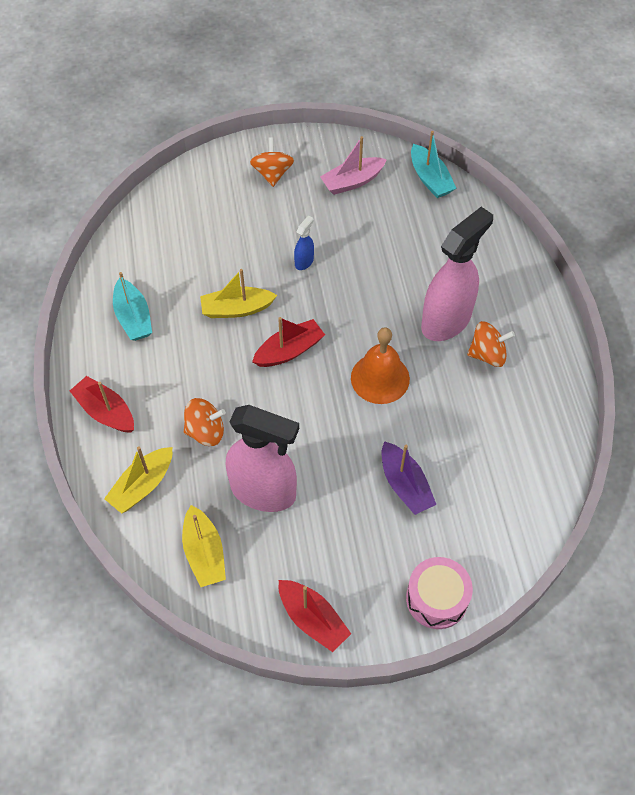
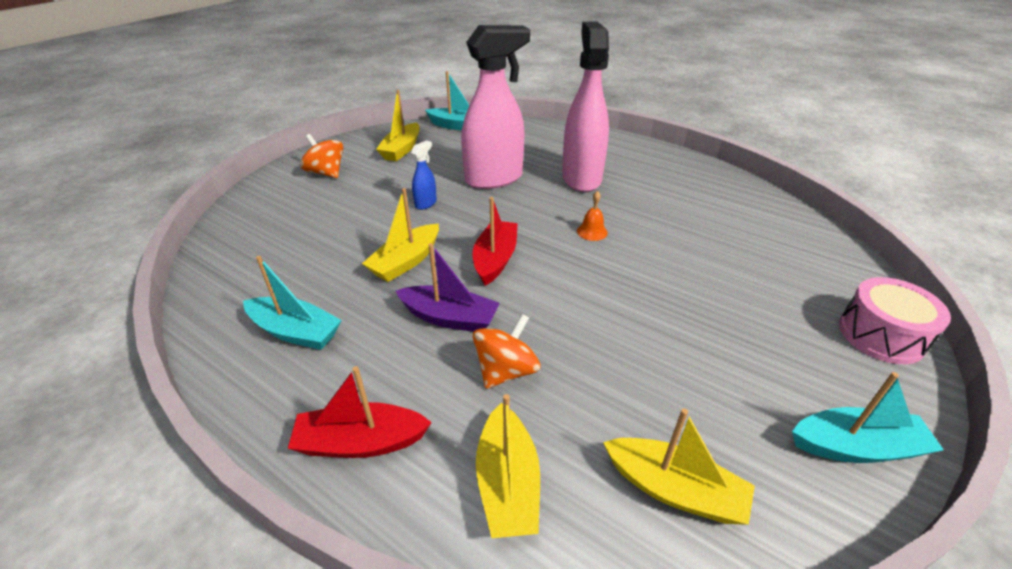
camera: 45 degrees left, 20 degrees down
pink spray bottle [226,405,299,512] -> pink spray bottle moved to [461,25,530,189]
red boat [279,580,351,652] -> turquoise boat [792,372,944,463]
blue spray bottle [294,216,314,270] -> blue spray bottle turned 45 degrees clockwise [411,140,437,210]
pink boat [320,136,387,195] -> yellow boat [376,90,420,161]
orange bell [351,328,410,404] -> orange bell [577,191,608,241], size x0.47
purple boat [382,441,437,515] -> purple boat moved to [396,243,500,332]
orange spinning top [467,321,515,367] -> none

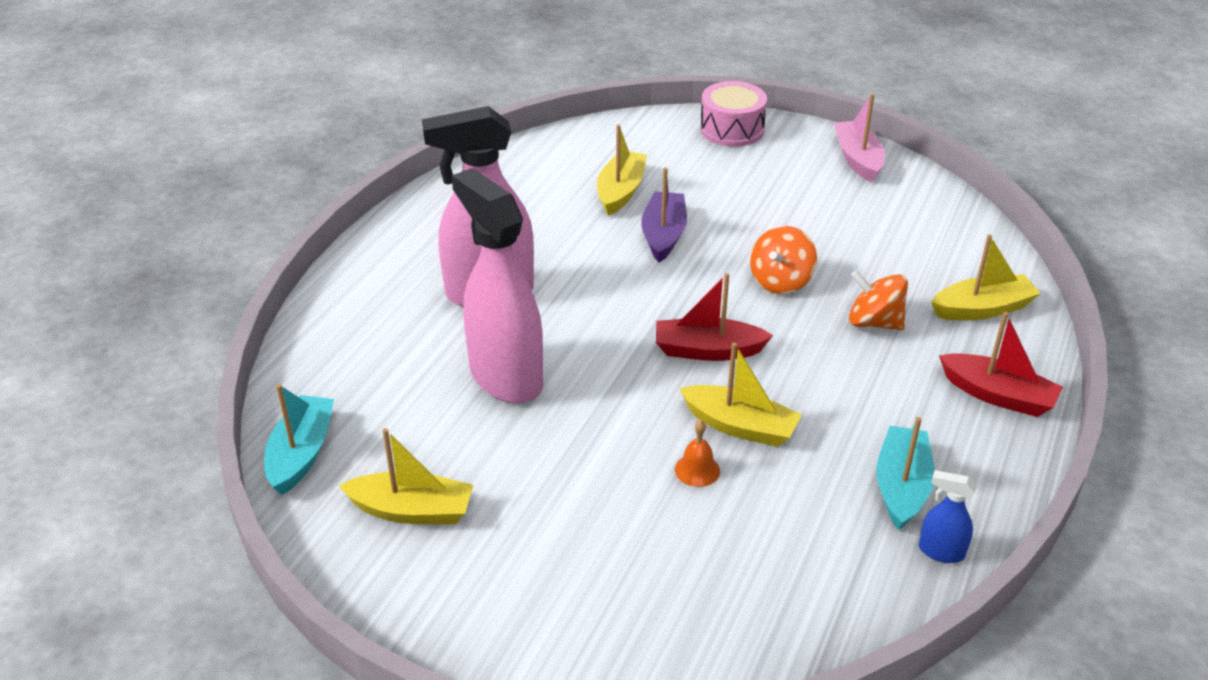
camera: 100 degrees left, 0 degrees up
red boat [288,366,432,458] -> red boat turned 45 degrees counterclockwise [939,312,1063,417]
orange spinning top [300,134,343,178] -> orange spinning top moved to [750,226,817,294]
purple boat [396,243,500,332] -> purple boat moved to [641,167,687,262]
blue spray bottle [411,140,437,210] -> blue spray bottle moved to [919,470,976,563]
orange bell [577,191,608,241] -> orange bell moved to [675,420,720,487]
yellow boat [603,408,755,525] -> yellow boat moved to [597,125,647,216]
turquoise boat [792,372,944,463] -> pink boat [834,94,885,183]

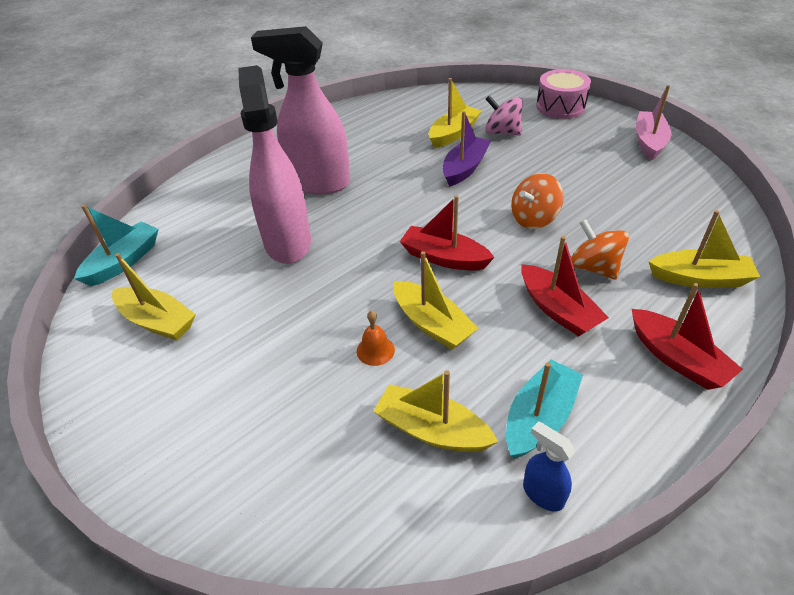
camera: 25 degrees right, 5 degrees up
none -> yellow boat [373,370,498,452]
none -> pink spinning top [485,95,523,136]
none -> red boat [521,236,609,337]

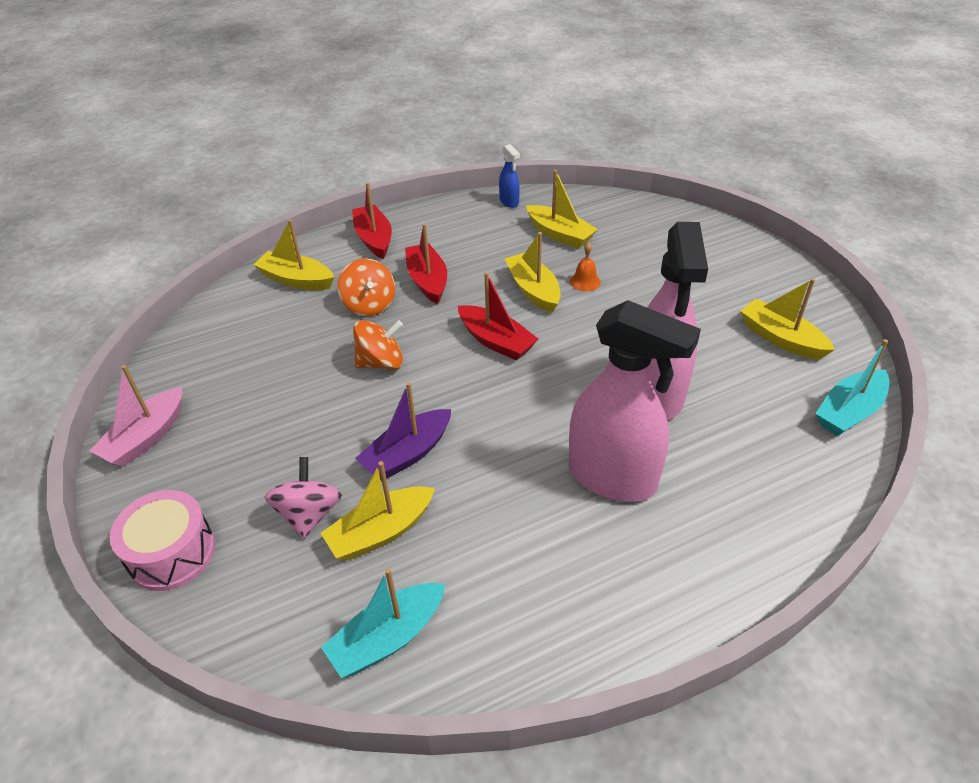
camera: 165 degrees left, 0 degrees up
pink spinning top [485,95,523,136] -> pink spinning top turned 135 degrees counterclockwise [265,457,342,539]
turquoise boat [506,360,583,459] -> turquoise boat moved to [321,568,445,678]

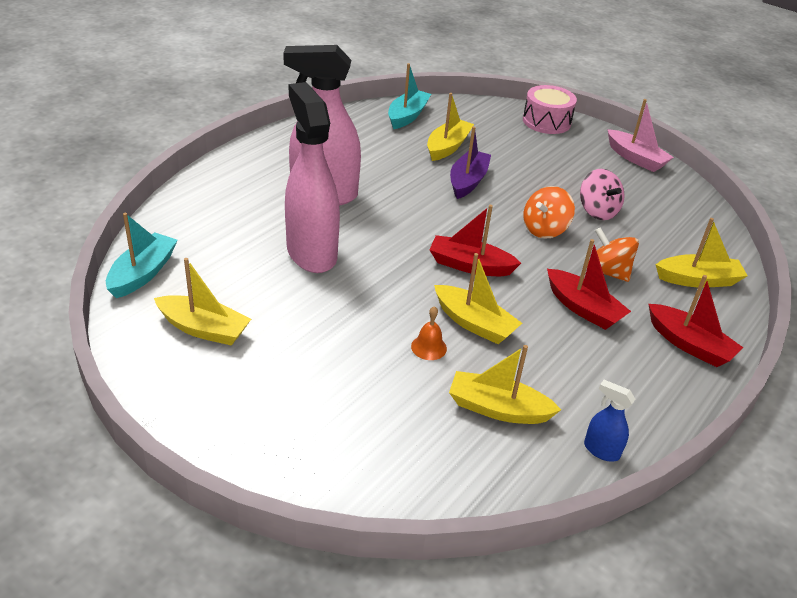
camera: 150 degrees right, 5 degrees down
pink boat [90,365,182,467] -> pink boat turned 135 degrees clockwise [607,99,674,172]
pink spinning top [265,457,342,539] -> pink spinning top moved to [580,169,625,220]

